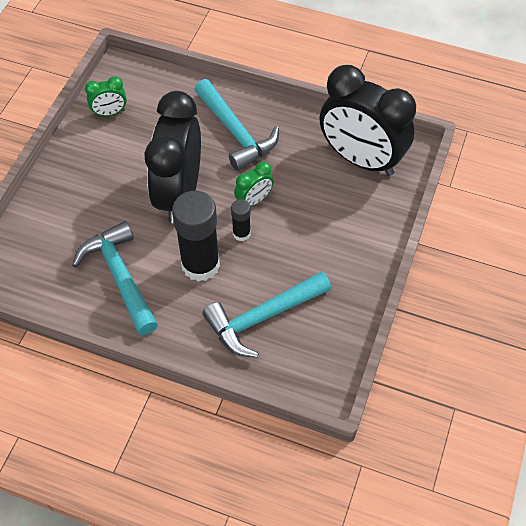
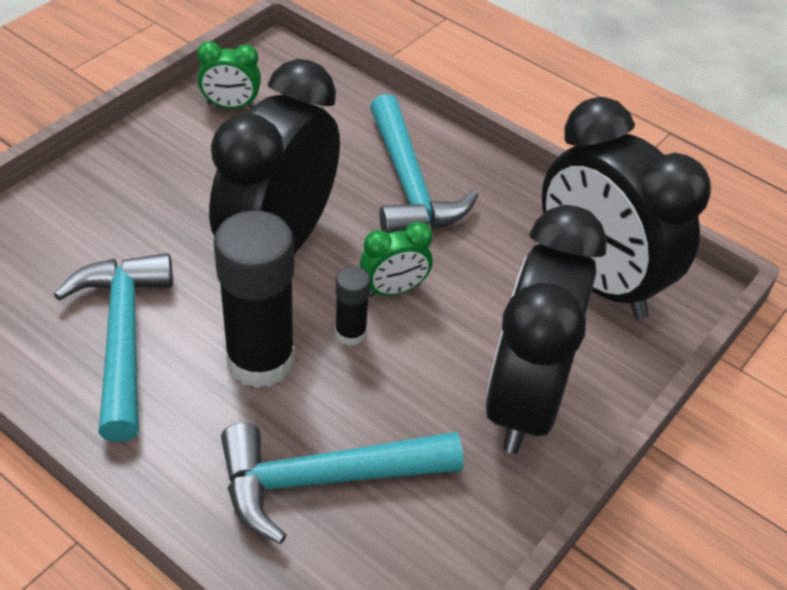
camera: 15 degrees right, 10 degrees down
none -> black clock [485,205,607,454]

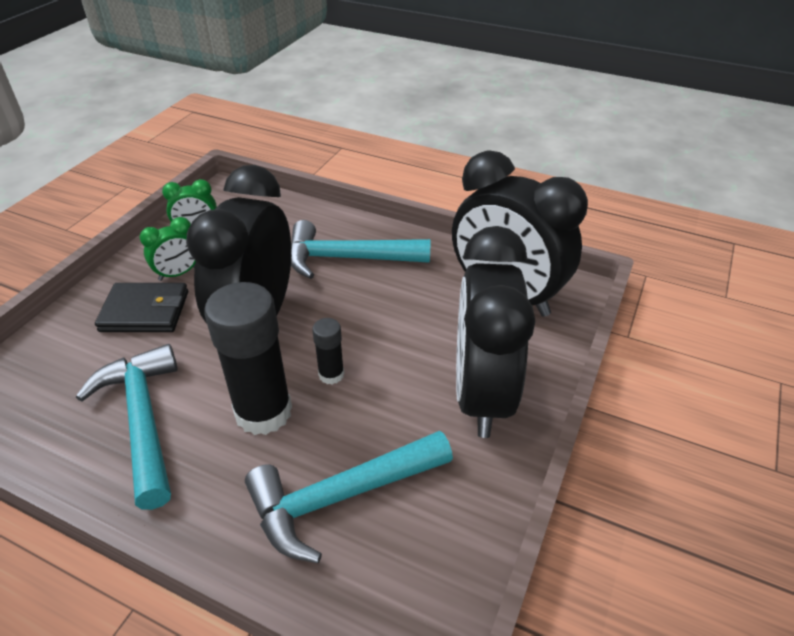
camera: 10 degrees left, 5 degrees down
green clock [360,222,433,297] -> green clock moved to [139,217,195,281]
turquoise hammer [370,94,478,233] -> turquoise hammer turned 120 degrees clockwise [291,220,430,279]
none -> black wallet [95,283,188,332]

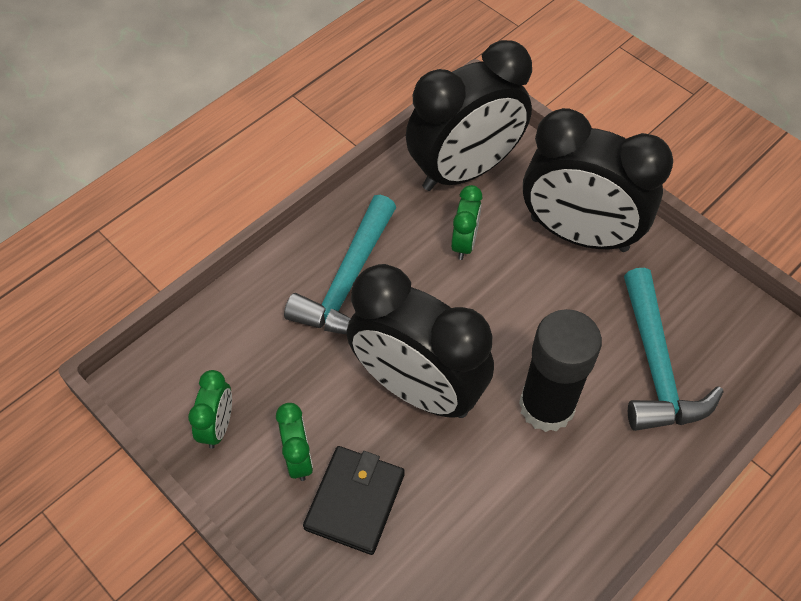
camera: 70 degrees left, 15 degrees up
turquoise hammer [76,344,178,510] -> none
black glue stick [312,318,344,384] -> none
none -> green clock [451,185,482,260]

